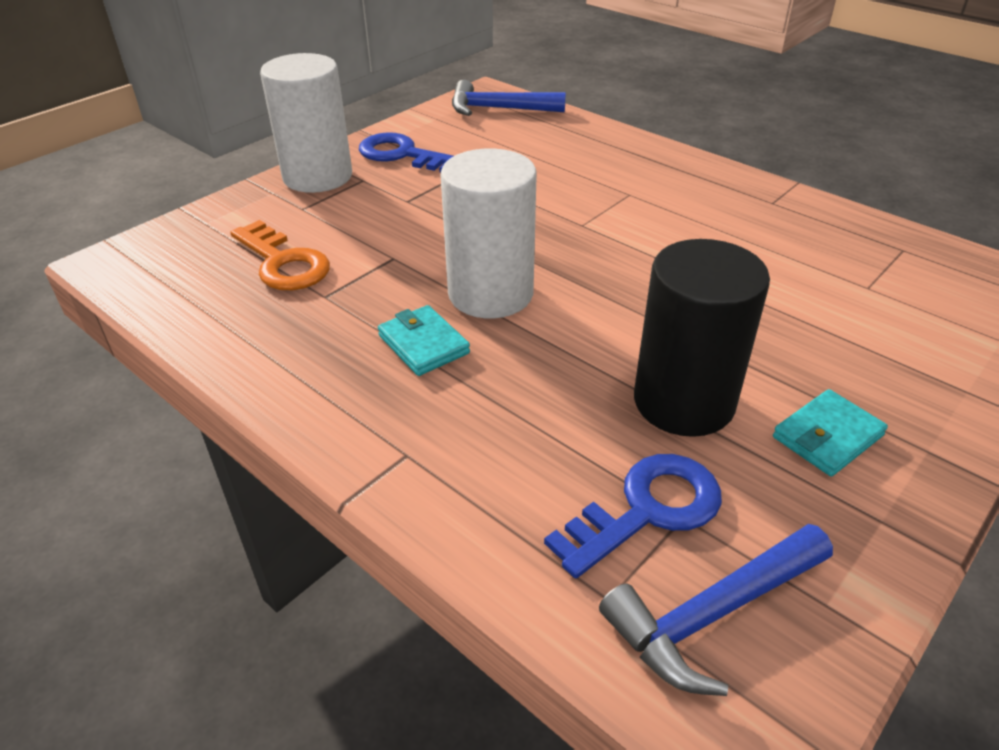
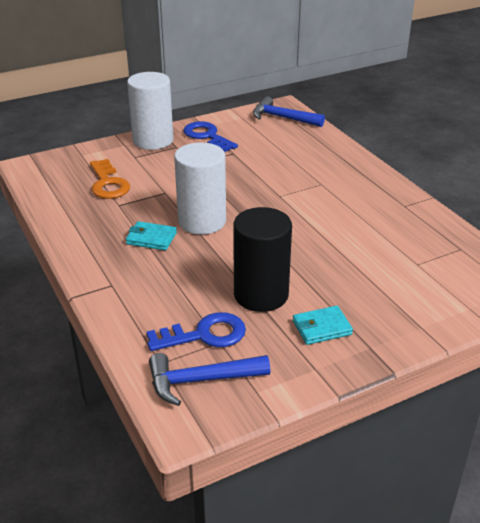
camera: 20 degrees right, 5 degrees down
turquoise wallet [378,305,470,376] -> turquoise wallet turned 60 degrees counterclockwise [126,221,177,250]

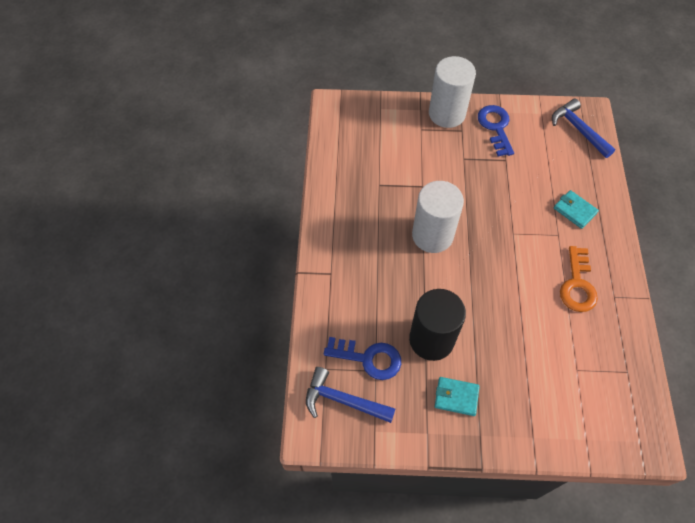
camera: 30 degrees right, 25 degrees up
orange key [90,159,130,199] -> orange key moved to [560,246,598,312]
turquoise wallet [126,221,177,250] -> turquoise wallet moved to [554,190,599,229]

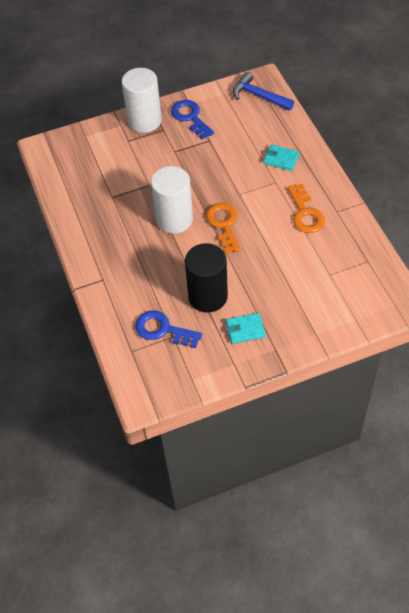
camera: 20 degrees left, 5 degrees down
blue hammer [306,367,395,423] -> none
blue key [324,337,401,380] -> blue key turned 150 degrees counterclockwise [135,310,202,348]
none -> orange key [206,203,241,254]

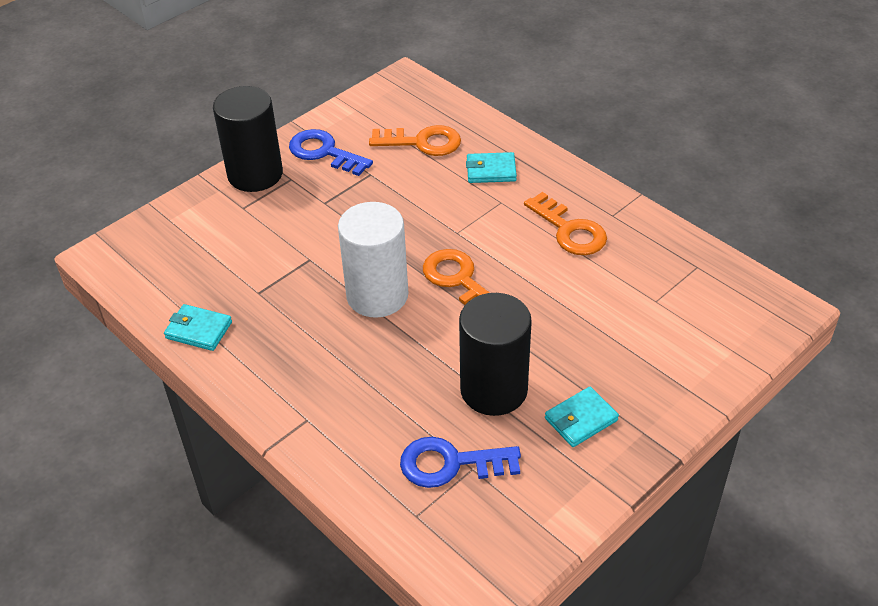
camera: 25 degrees left, 10 degrees down
white cylinder [122,68,162,133] -> black cylinder [213,86,283,192]
blue hammer [233,72,294,111] -> none
none -> turquoise wallet [164,304,232,351]
none -> orange key [369,125,461,156]

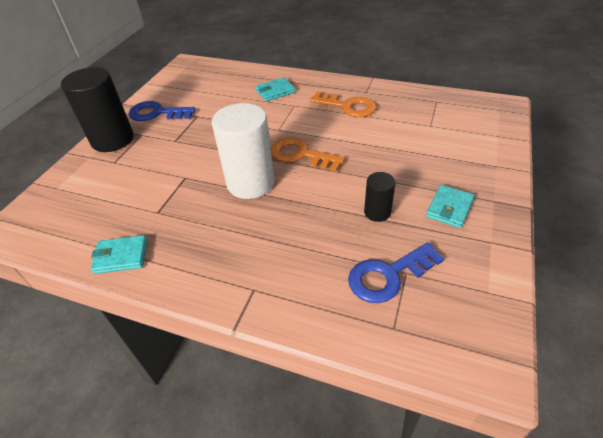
camera: 25 degrees left, 0 degrees up
orange key [369,125,461,156] -> none
black cylinder [459,293,532,416] -> black cylinder [364,172,396,222], size x0.51

